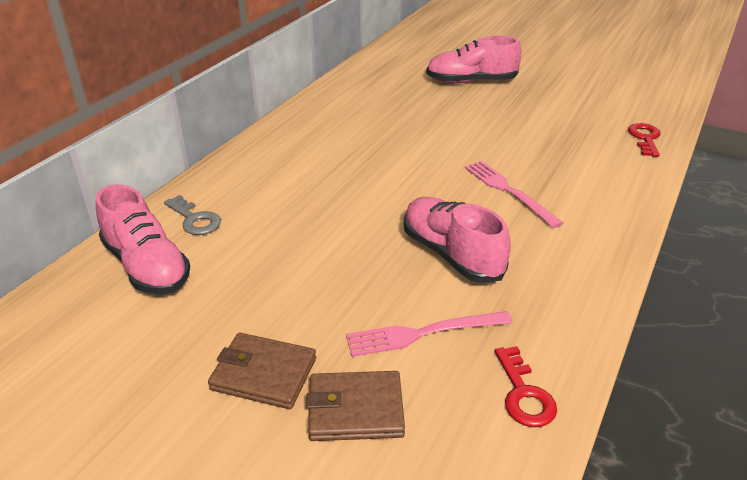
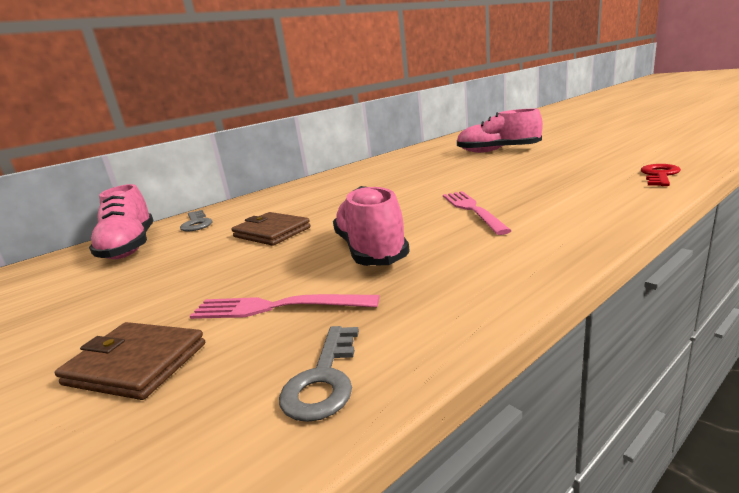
camera: 25 degrees right, 15 degrees down
brown wallet [208,332,316,409] -> brown wallet moved to [231,212,311,246]
red key [495,346,557,427] -> grey key [279,326,359,422]

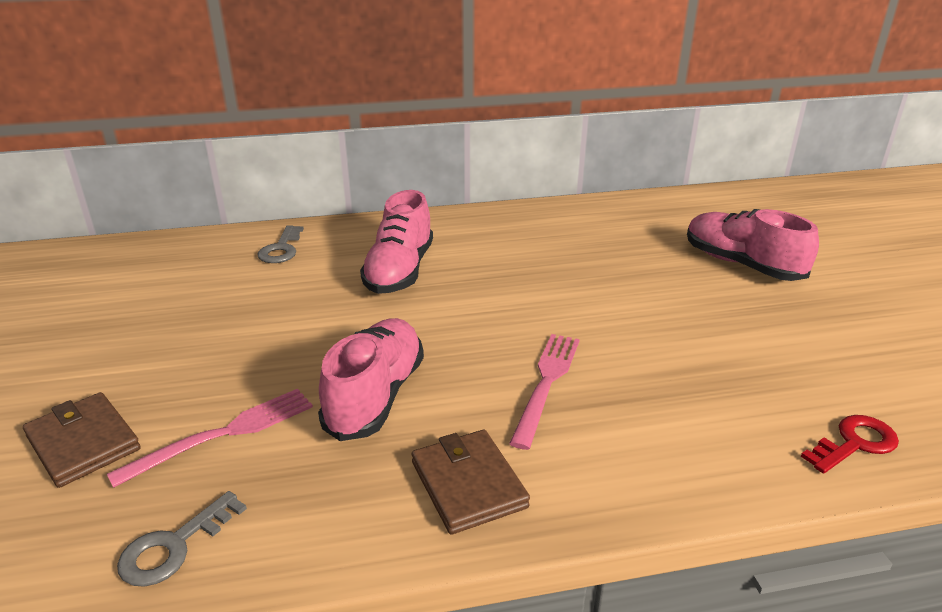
camera: 25 degrees right, 10 degrees up
pink shoe [89,184,153,259] -> pink shoe moved to [360,190,433,294]
pink fork [190,294,380,319] -> pink fork turned 105 degrees clockwise [107,389,313,488]
brown wallet [231,212,311,246] -> brown wallet moved to [412,430,530,535]

